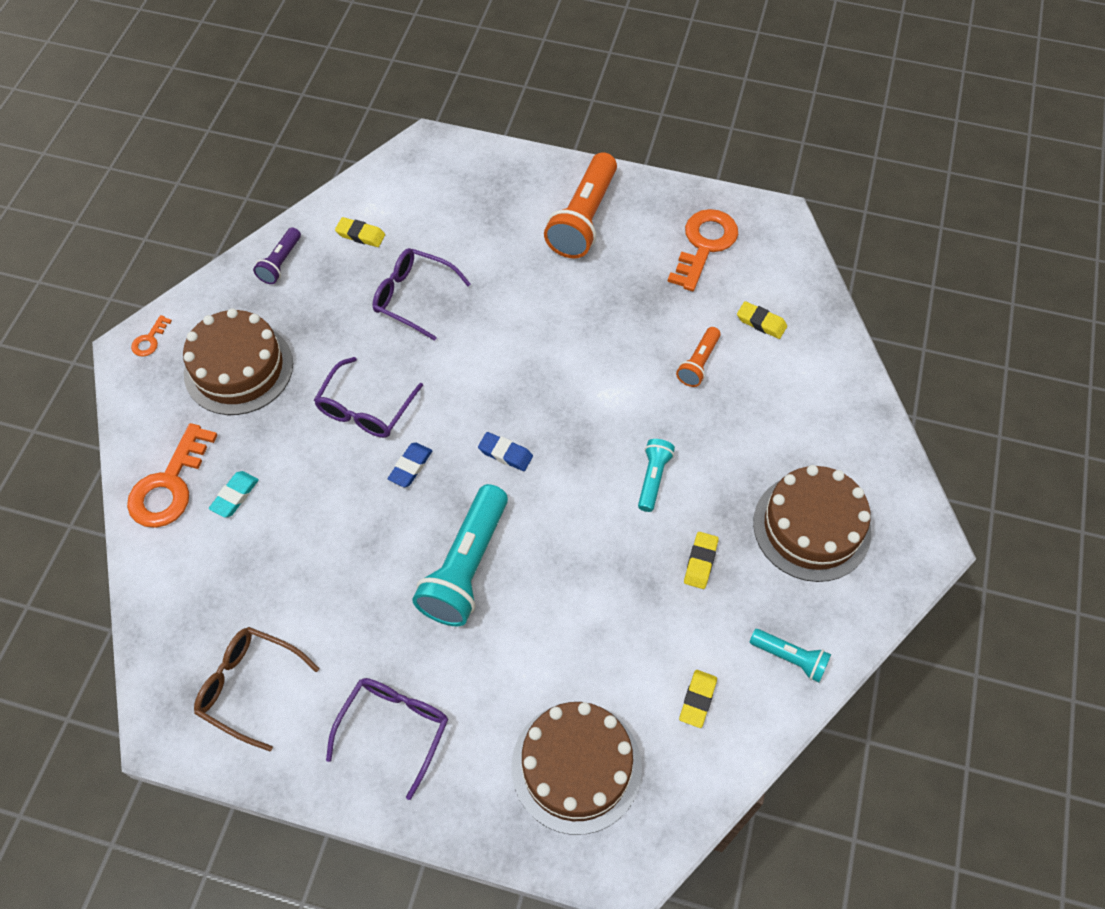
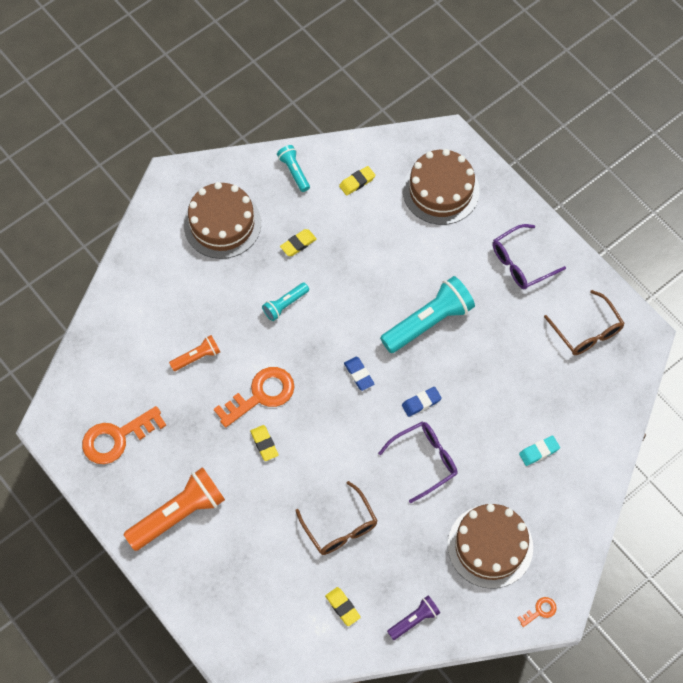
camera: 145 degrees left, 5 degrees up
orange key [127,423,218,528] -> orange key moved to [214,367,294,428]
purple glasses [372,248,471,341] -> brown glasses [296,481,378,555]
yellow eraser [737,301,787,339] -> yellow eraser moved to [250,425,278,461]

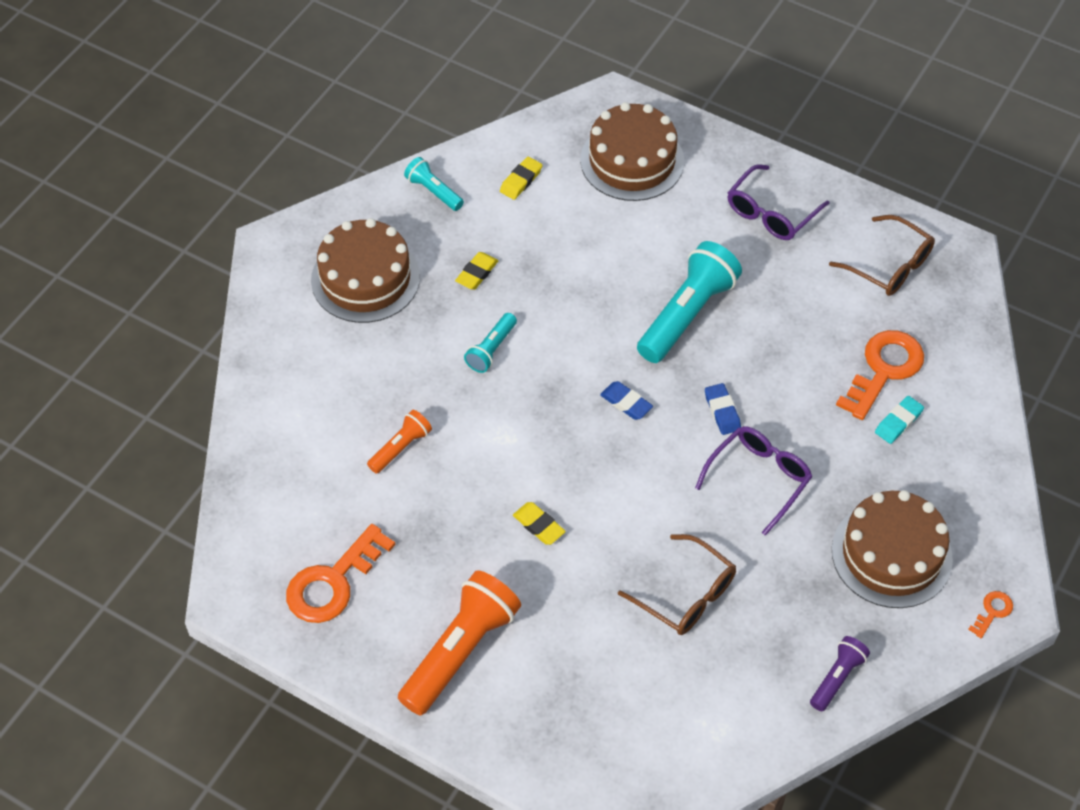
camera: 20 degrees left, 10 degrees down
orange key [214,367,294,428] -> orange key moved to [836,330,924,420]
yellow eraser [325,587,361,626] -> none
blue eraser [402,387,442,417] -> blue eraser turned 60 degrees counterclockwise [705,383,741,435]

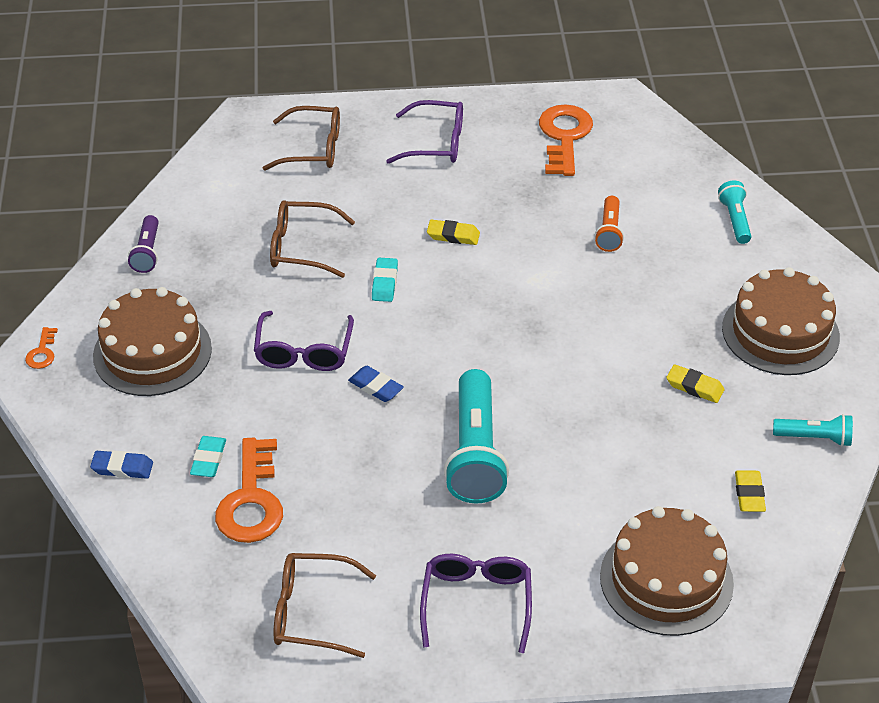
camera: 145 degrees right, 10 degrees down
orange flashlight [398,570,521,715] -> purple glasses [386,100,463,164]
yellow eraser [455,252,498,290] -> yellow eraser turned 60 degrees counterclockwise [666,364,724,403]
turquoise flashlight [464,313,517,373] -> turquoise flashlight moved to [718,181,752,244]
blue eraser [600,381,653,420] -> blue eraser moved to [90,450,153,479]
none -> brown glasses [263,106,340,171]
none -> turquoise eraser [372,258,398,302]

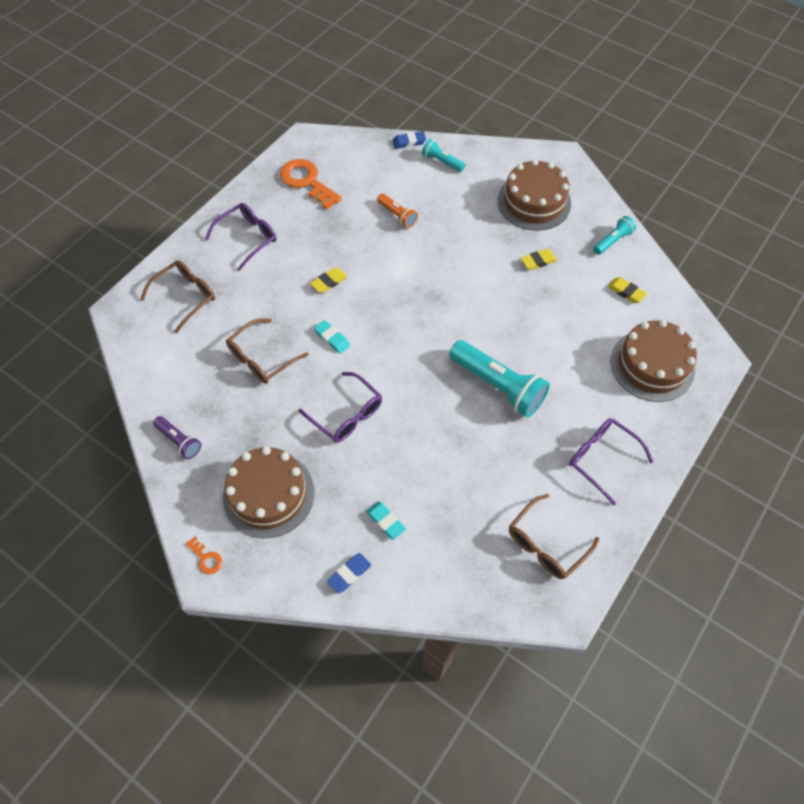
camera: 50 degrees left, 15 degrees up
orange key [215,438,283,543] -> none
blue eraser [348,366,404,402] -> blue eraser moved to [392,131,426,149]

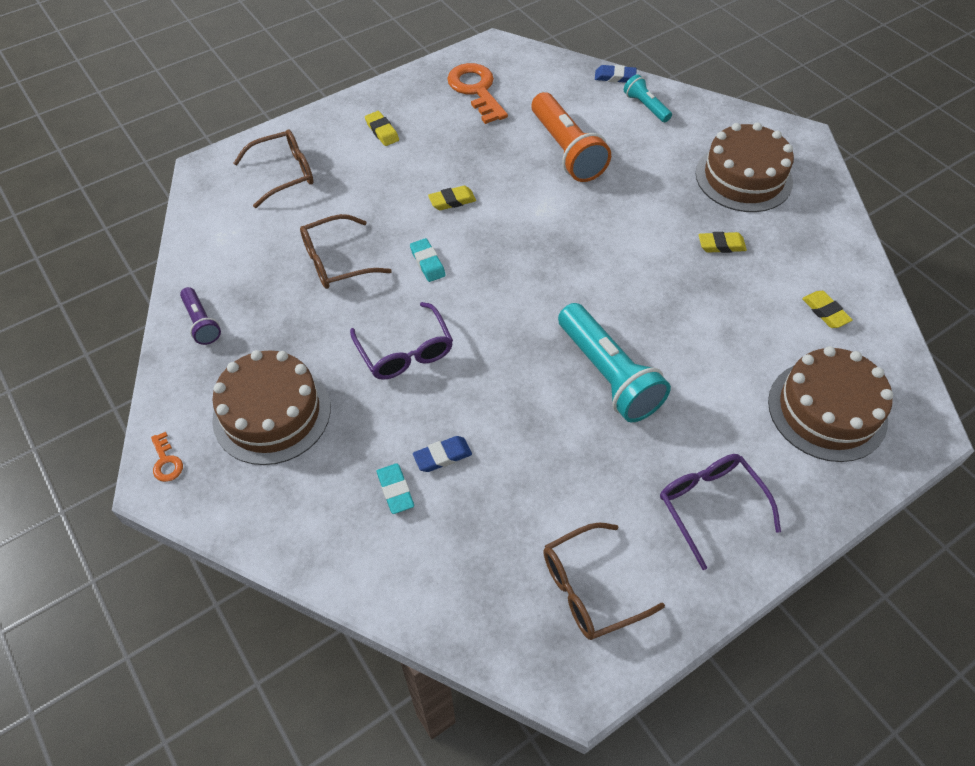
camera: 20 degrees right, 5 degrees down
purple glasses [205,203,277,271] -> yellow eraser [365,111,399,146]
blue eraser [327,553,371,593] -> blue eraser moved to [413,436,472,472]
orange flashlight [377,194,418,228] -> orange flashlight [531,92,611,182], size x1.93
turquoise flashlight [593,216,636,255] -> none

